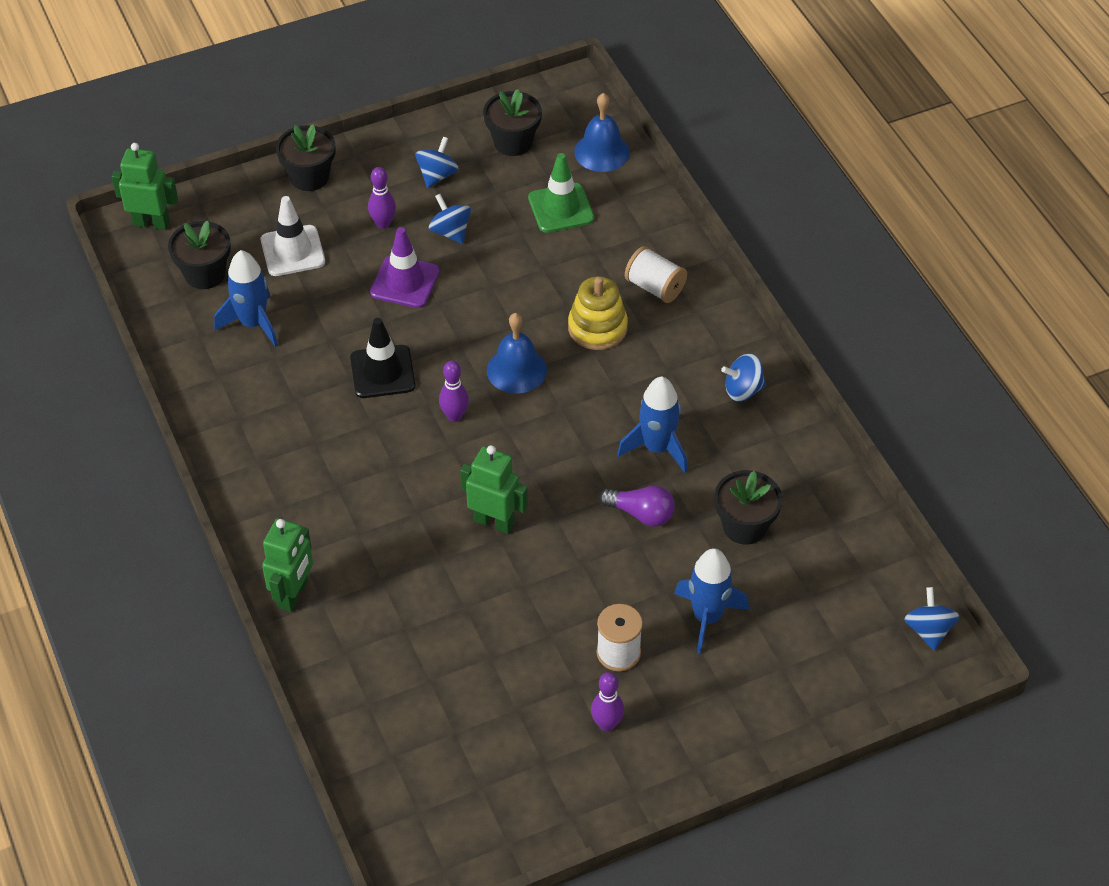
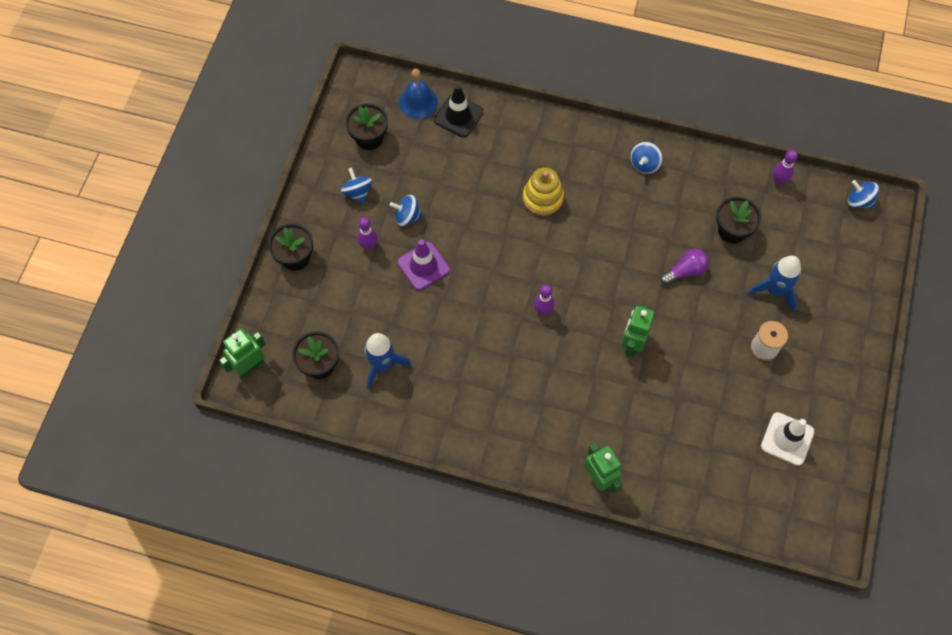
camera: 50 degrees left, 15 degrees up
white traffic cone [261,196,325,276] -> white traffic cone moved to [761,412,815,466]
black traffic cone [350,318,415,398] -> black traffic cone moved to [434,85,483,138]
green robot [460,445,528,534] -> green robot turned 45 degrees counterclockwise [622,304,654,357]
blue bell [487,313,547,394] -> none
green traffic cone [528,153,594,233] -> none
purple bowling pin [591,672,624,731] -> purple bowling pin moved to [773,150,798,185]
blue rocket [617,377,688,473] -> none
white spool [625,246,687,303] -> none

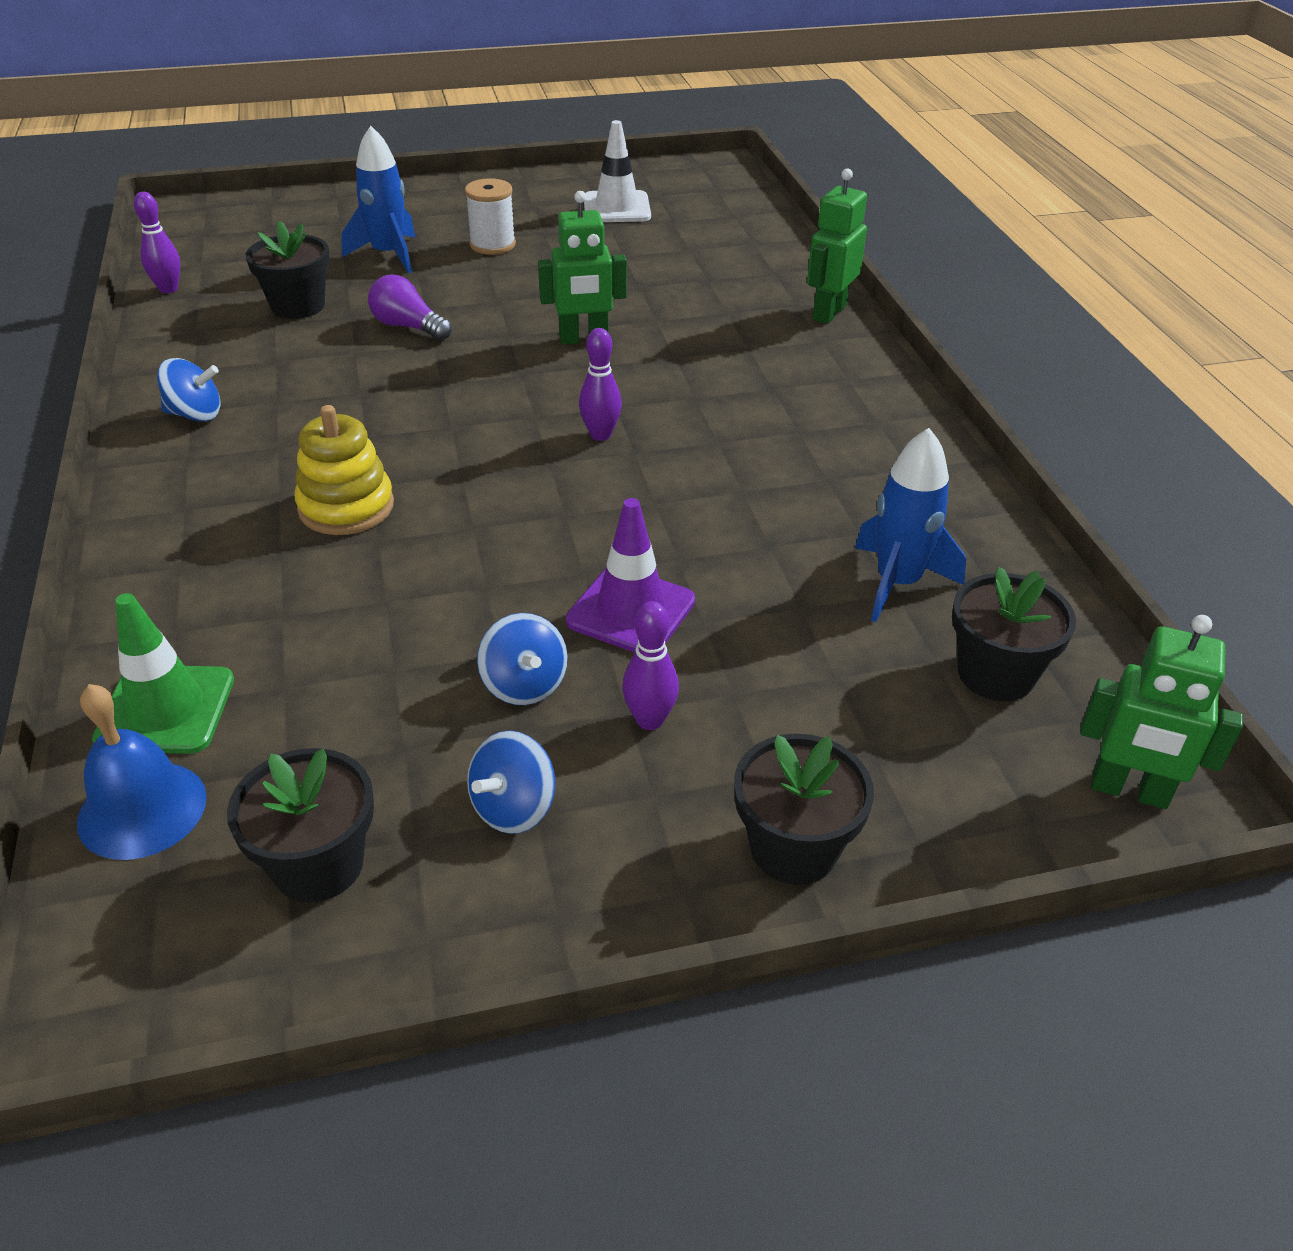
camera: 120 degrees left, 25 degrees down
black traffic cone [434,85,483,138] -> green traffic cone [92,593,234,754]
blue spinning top [848,180,879,209] -> none

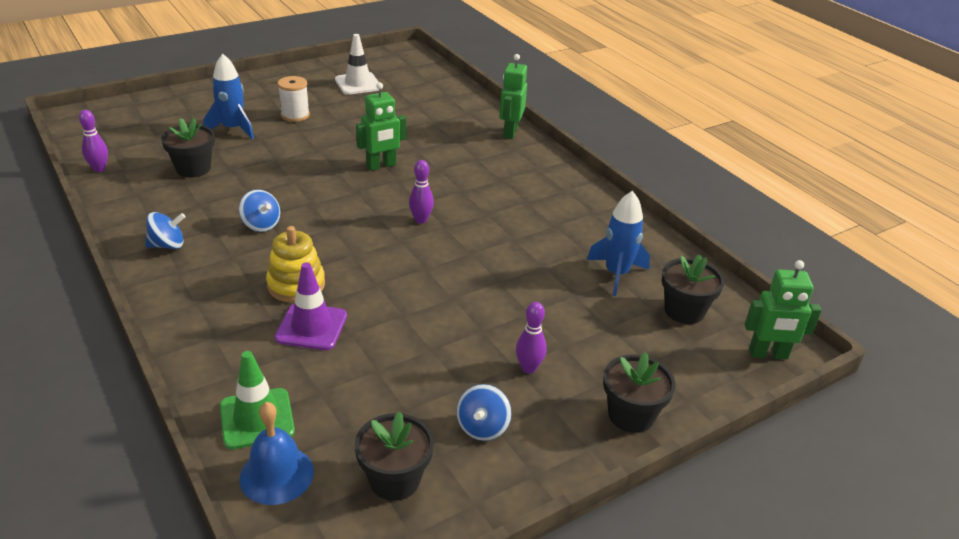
camera: 20 degrees left, 5 degrees down
purple light bulb [368,274,452,340] -> none
blue spinning top [477,613,568,705] -> blue spinning top moved to [239,190,280,232]
purple traffic cone [566,498,695,653] -> purple traffic cone moved to [275,262,347,350]

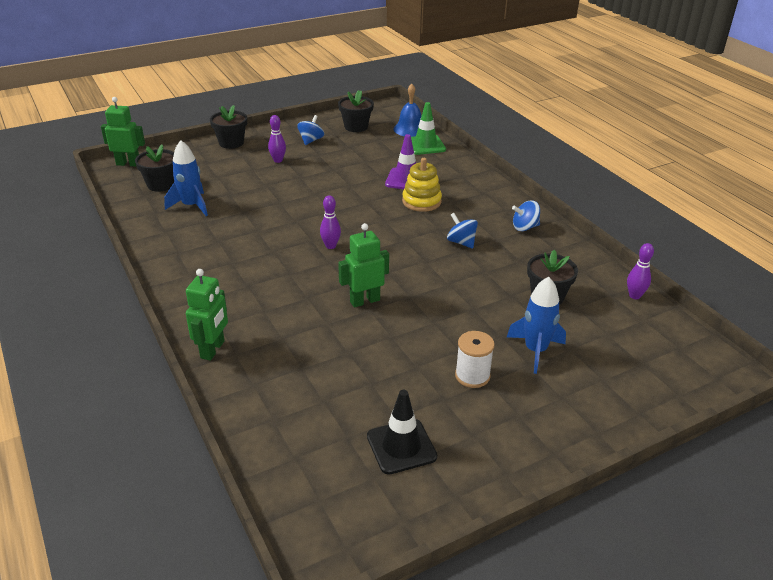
camera: 175 degrees left, 0 degrees up
white traffic cone [335,34,379,95] -> black traffic cone [367,390,437,475]

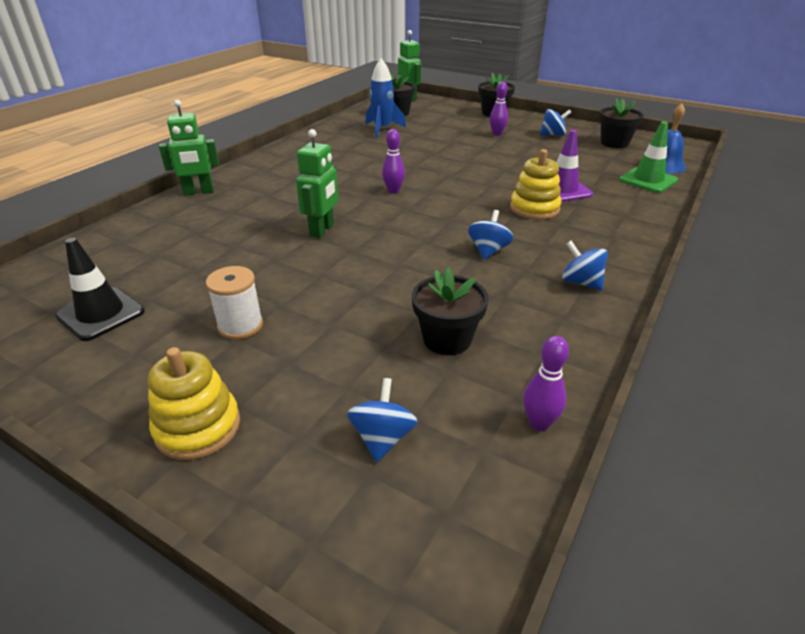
camera: 60 degrees right, 0 degrees up
green robot [338,223,389,307] -> green robot turned 75 degrees clockwise [296,129,338,238]
blue rocket [507,277,566,374] -> none
none -> yellow stacking toy [148,347,240,460]
none -> blue spinning top [347,378,418,462]

